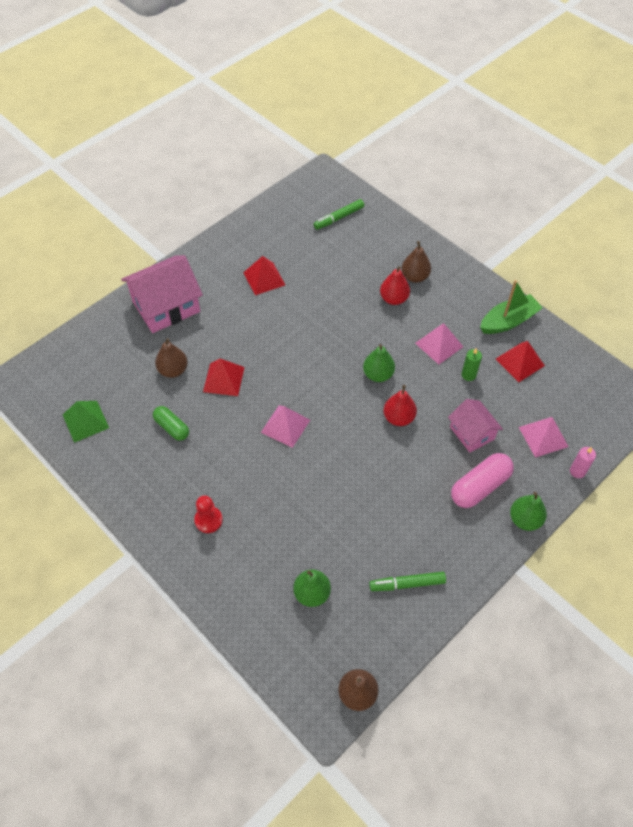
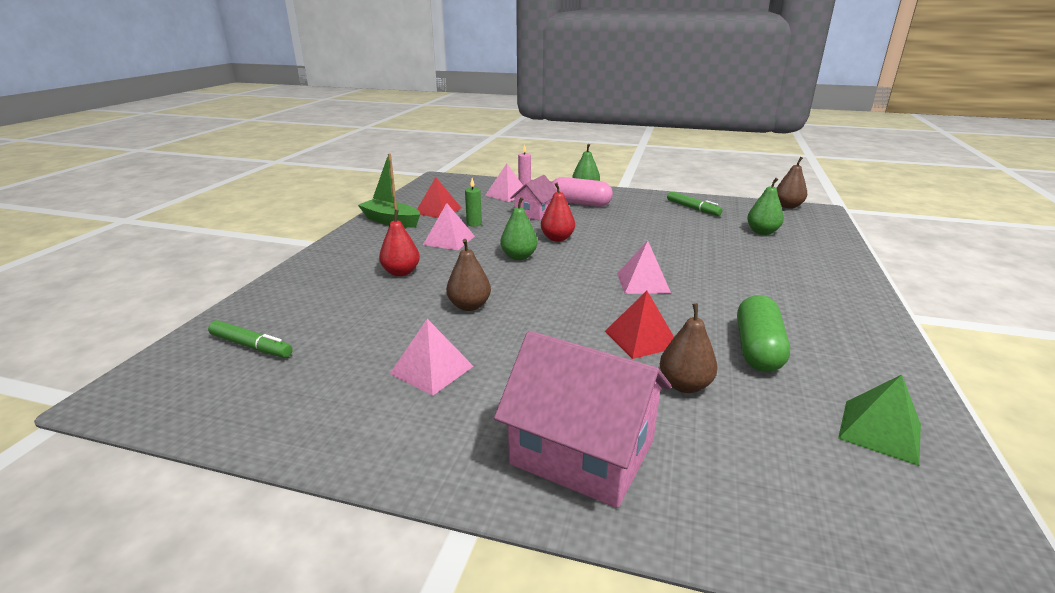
camera: 120 degrees left, 30 degrees down
green capsule [153,406,189,441] -> green capsule [737,295,790,372], size x1.56
red pawn [194,495,223,533] -> none
red pyramid [243,256,285,295] -> pink pyramid [390,319,473,396]
brown pear [402,241,431,283] -> brown pear moved to [446,239,491,311]

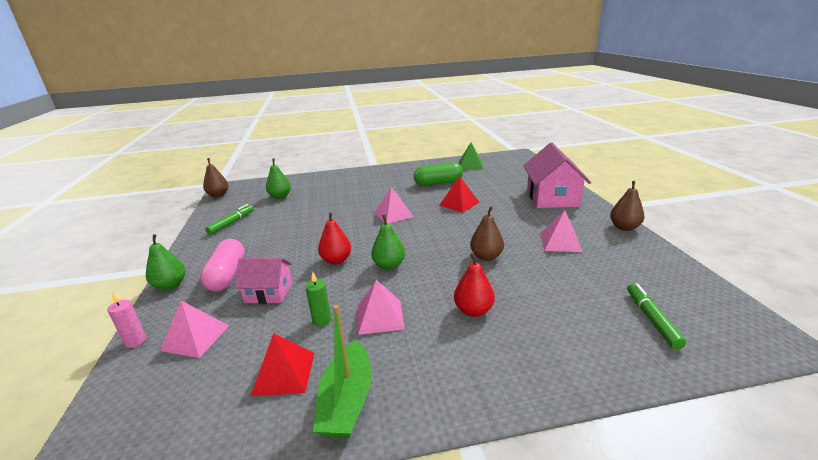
camera: 115 degrees left, 0 degrees up
brown pear [660,303,718,393] -> brown pear moved to [610,181,645,231]

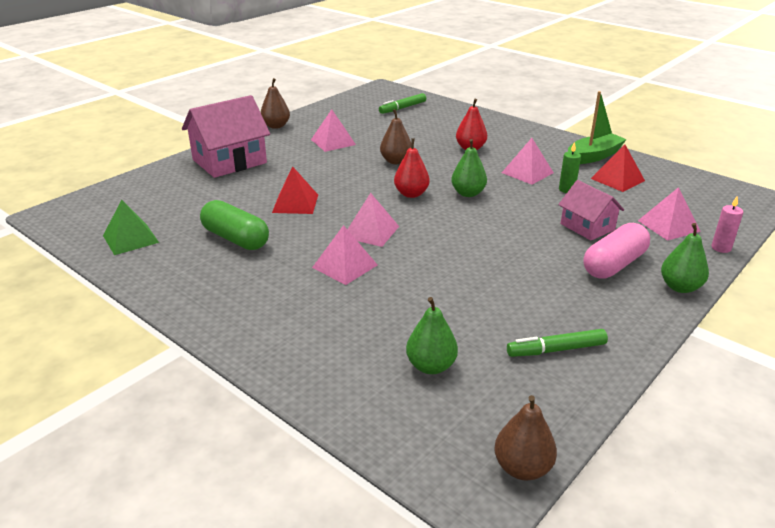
camera: 130 degrees left, 5 degrees up
red pear [318,212,351,265] -> red pear moved to [394,138,430,198]
none -> pink pyramid [312,225,377,285]

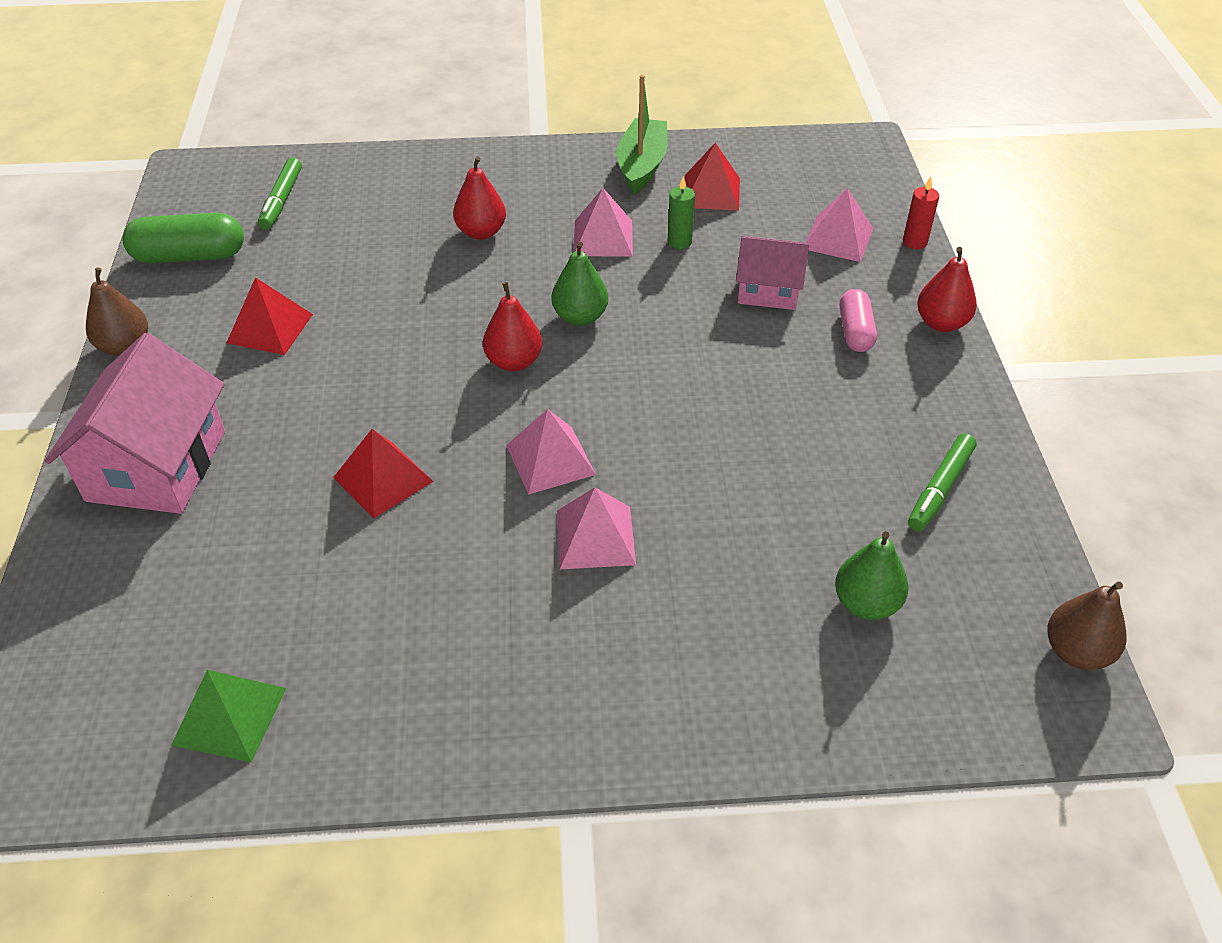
camera: 45 degrees left, 15 degrees up
green capsule [200,200,269,250] -> green capsule moved to [122,213,244,263]
pink pyramid [311,109,356,152] -> red pyramid [227,277,313,355]
brown pear [380,109,412,164] -> none
pink capsule [583,223,650,279] -> pink capsule [840,289,877,352], size x0.64
green pear [661,223,709,293] -> red pear [917,247,977,332]
pink candle [711,196,743,253] -> red candle [903,177,939,250]

